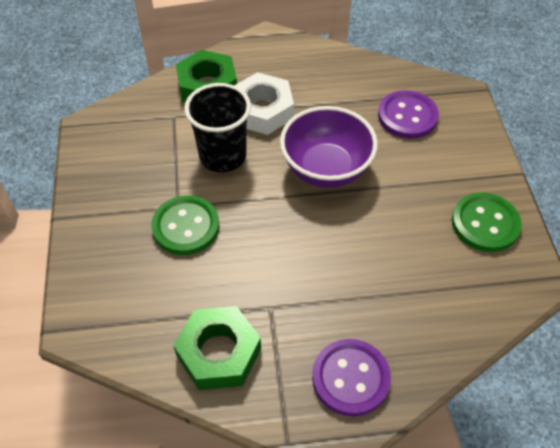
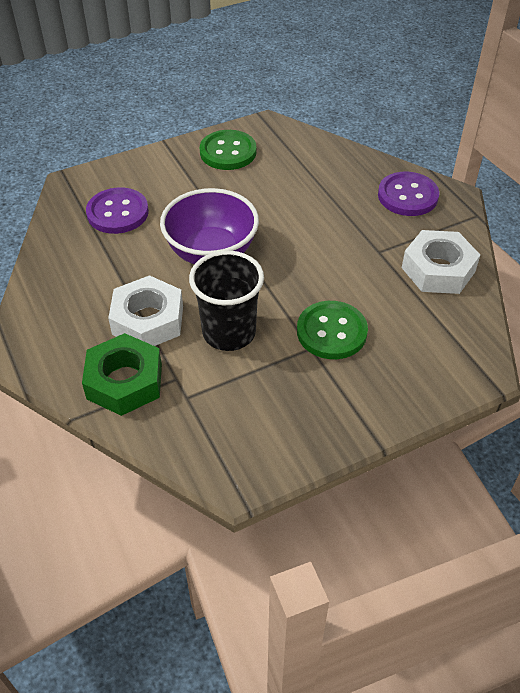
camera: 110 degrees left, 5 degrees down
green nut [173,306,261,390] -> white nut [402,230,480,294]

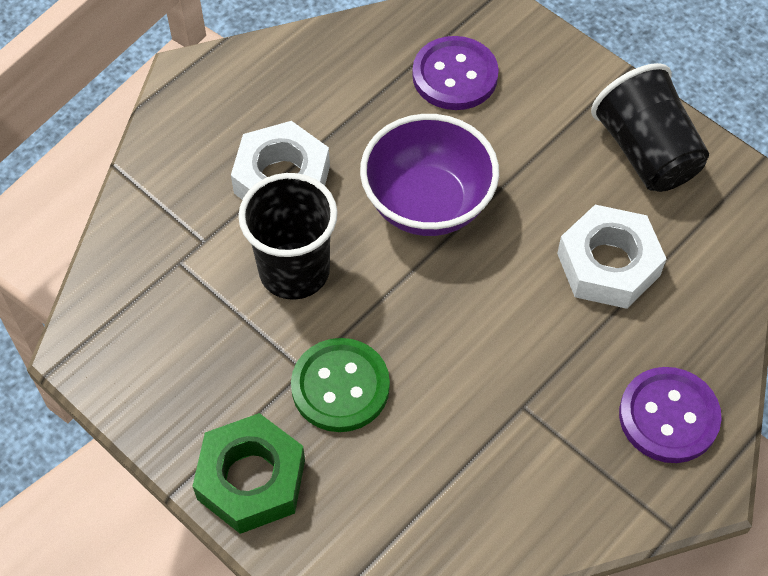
camera: 70 degrees right, 10 degrees up
green nut [82,333,162,416] -> green nut moved to [193,413,305,534]
green button [200,130,256,170] -> black cup [591,63,709,192]
white nut [402,230,480,294] -> white nut moved to [557,205,666,309]

